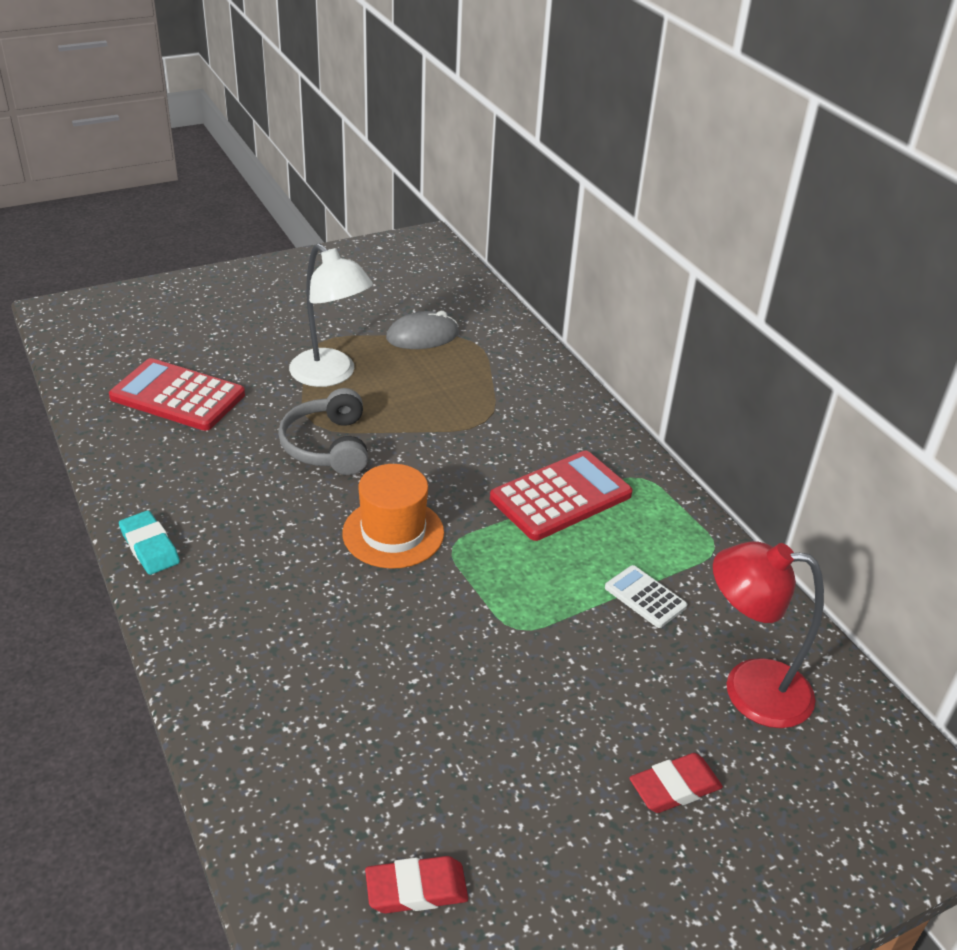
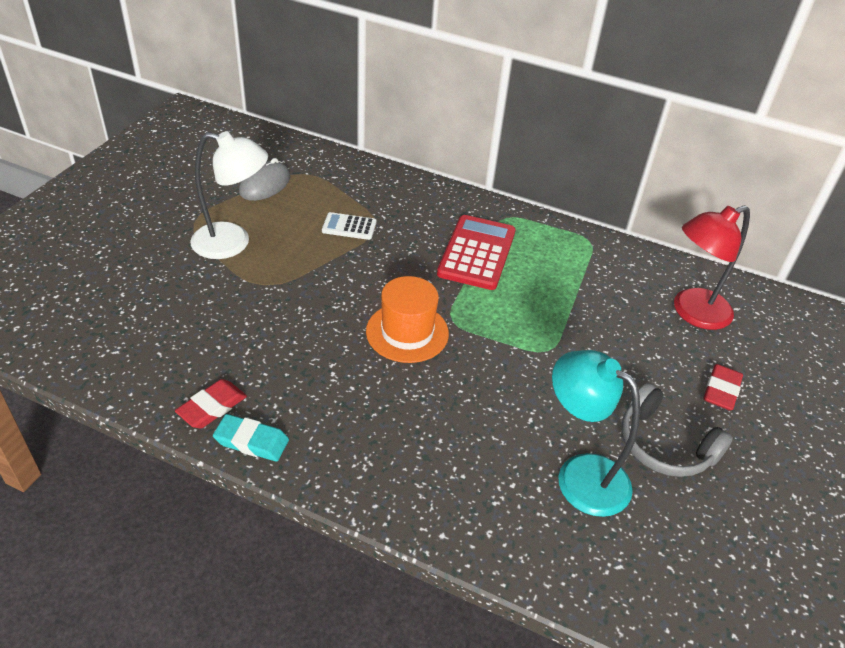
camera: 40 degrees left, 5 degrees up
red calculator [109,358,245,431] -> none
grey headphones [278,388,368,475] -> grey headphones moved to [621,383,733,477]
red eraser [365,856,468,913] -> red eraser moved to [175,379,247,429]
white calculator [605,565,687,628] -> white calculator moved to [322,212,377,240]
none -> turquoise lamp [552,350,640,517]

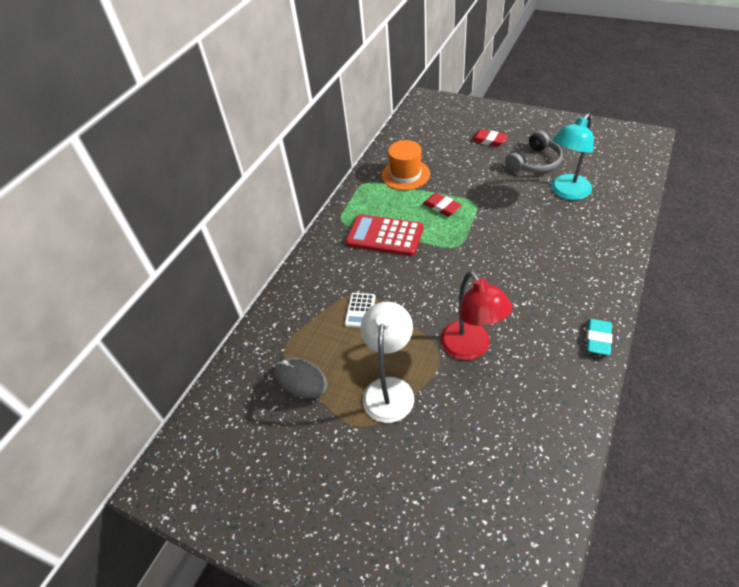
camera: 80 degrees left, 5 degrees up
red eraser [175,379,247,429] -> red eraser moved to [423,193,462,216]
orange hat [366,276,449,363] -> orange hat moved to [382,140,430,190]
red lamp [674,205,750,330] -> red lamp moved to [440,271,513,360]

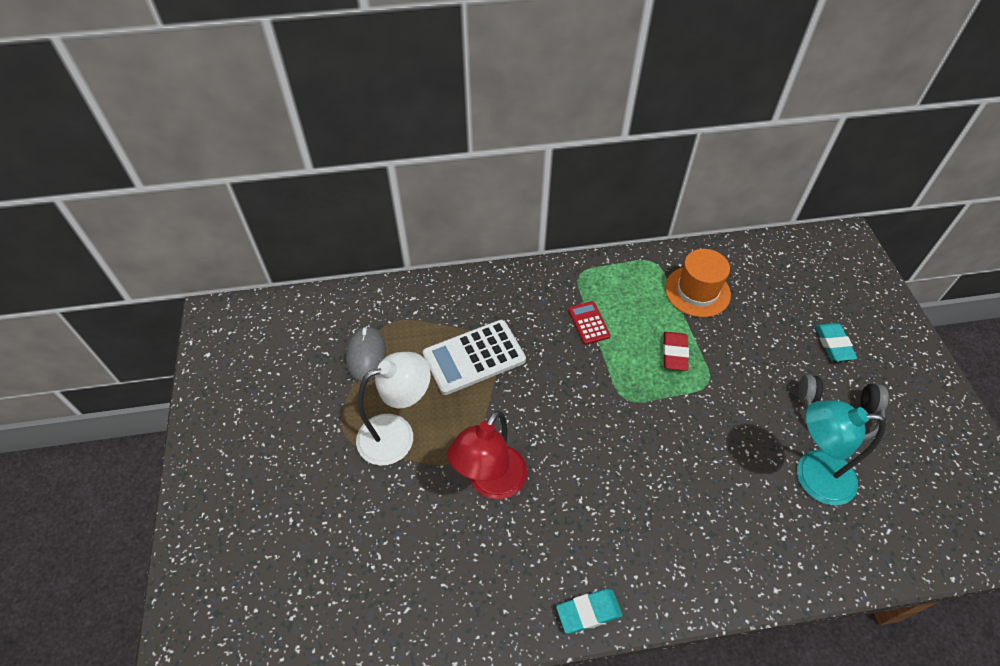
camera: 50 degrees right, 5 degrees up
white calculator [345,293,376,328] -> white calculator [423,320,526,395], size x1.90
red calculator [346,214,423,256] -> red calculator [568,301,610,345], size x0.53
red eraser [471,129,508,147] -> turquoise eraser [815,323,857,361]

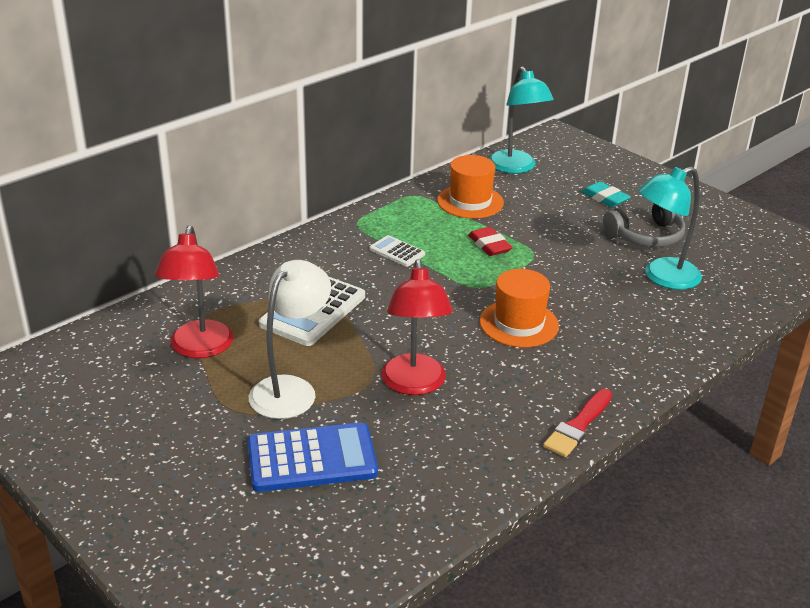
camera: 35 degrees left, 20 degrees down
grey mouse [346,326,386,382] -> red lamp [155,225,233,358]
turquoise eraser [556,589,623,634] -> red brush [543,389,612,457]
red calculator [568,301,610,345] -> white calculator [370,235,425,267]
none -> blue calculator [247,423,378,492]
none -> orange hat [480,269,559,347]
none -> turquoise lamp [489,66,554,174]

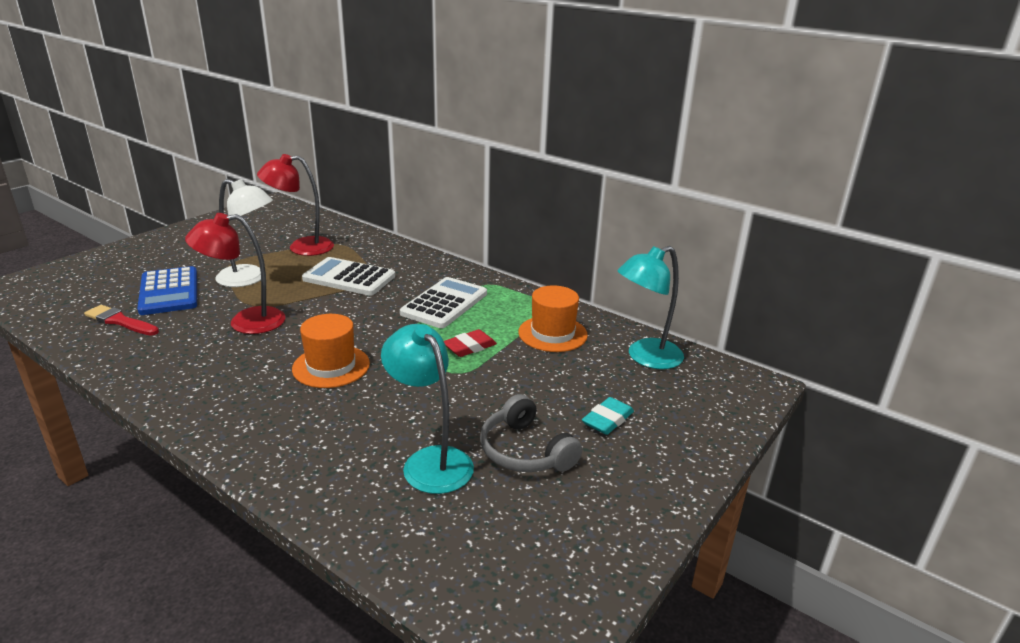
camera: 80 degrees right, 5 degrees down
white calculator [370,235,425,267] -> white calculator [400,277,487,328], size x1.90
red brush [543,389,612,457] -> red brush moved to [84,305,159,335]

